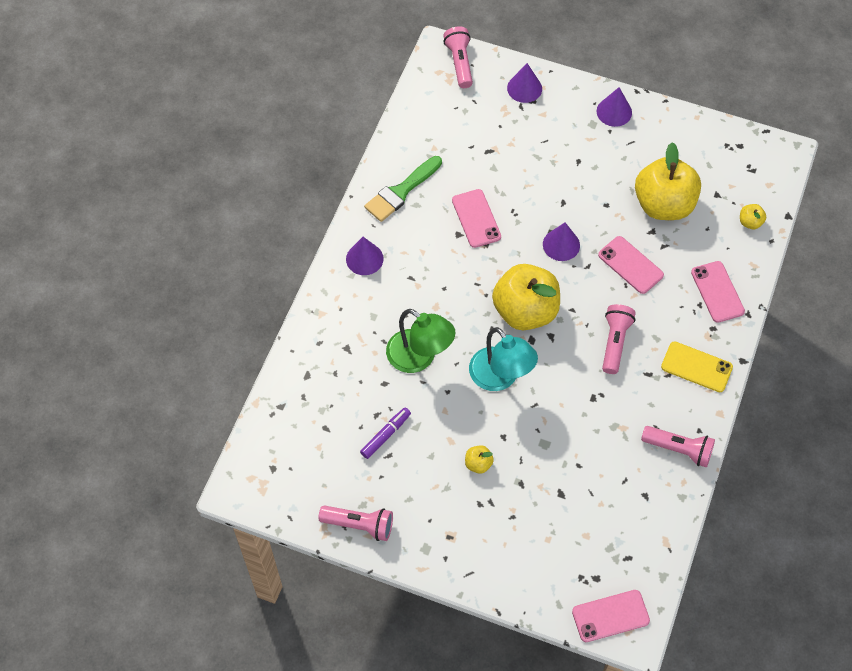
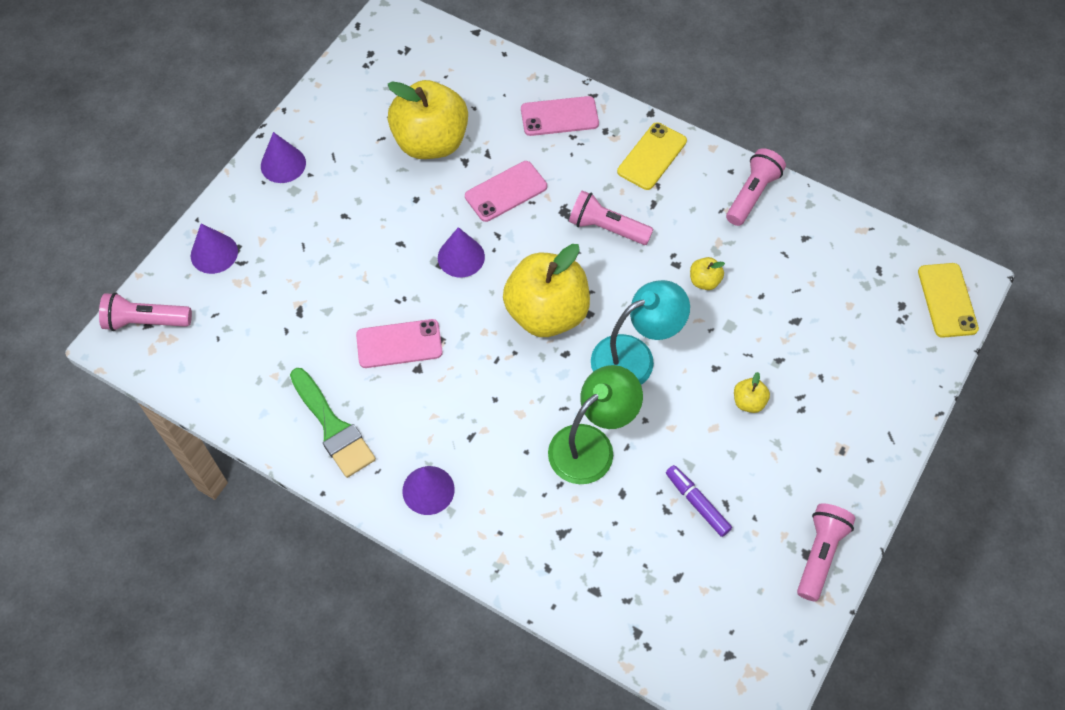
camera: 80 degrees left, 0 degrees up
pink phone [572,590,650,642] -> yellow phone [918,263,979,338]
yellow apple [740,204,766,229] -> yellow apple moved to [690,257,725,290]

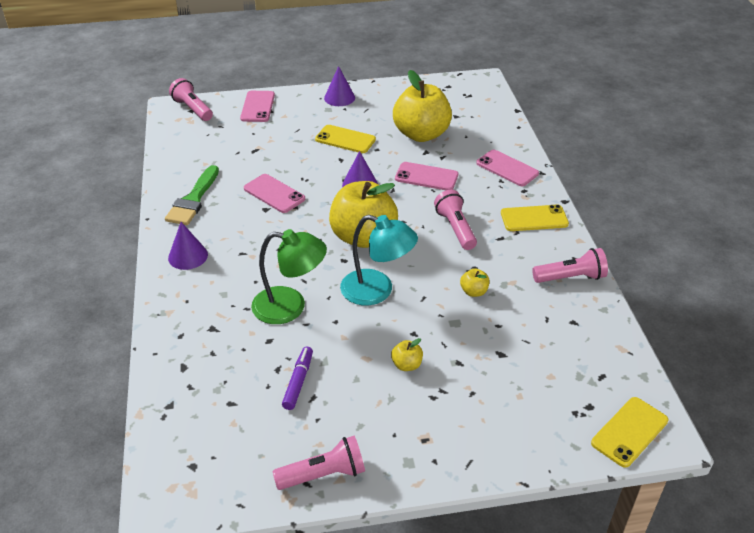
camera: 50 degrees right, 20 degrees down
purple cone [191,223,238,274] -> pink phone [240,91,275,122]
none -> yellow phone [315,125,376,153]

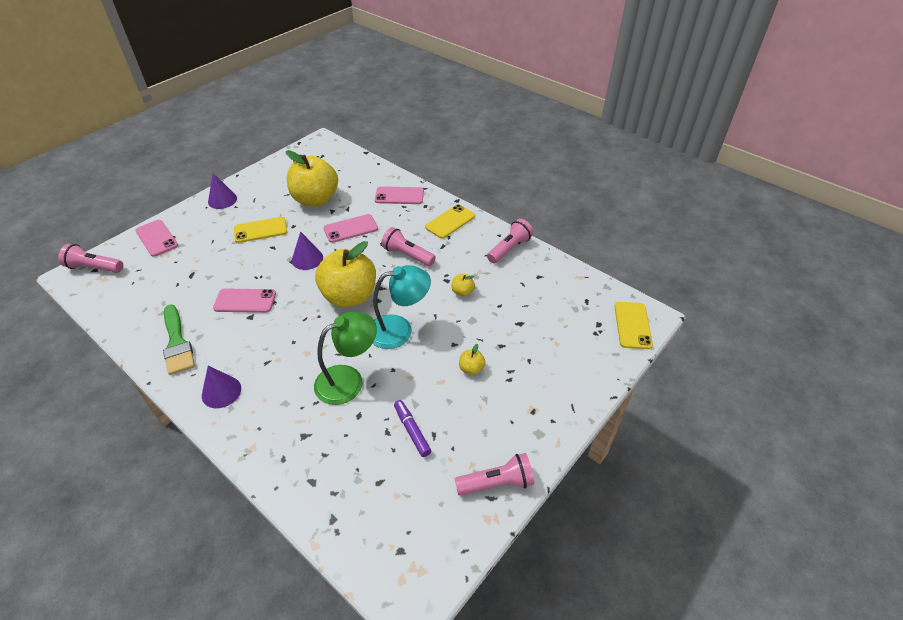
camera: 40 degrees left, 5 degrees up
pink flashlight [273,436,365,490] -> pink flashlight turned 45 degrees clockwise [455,453,534,496]

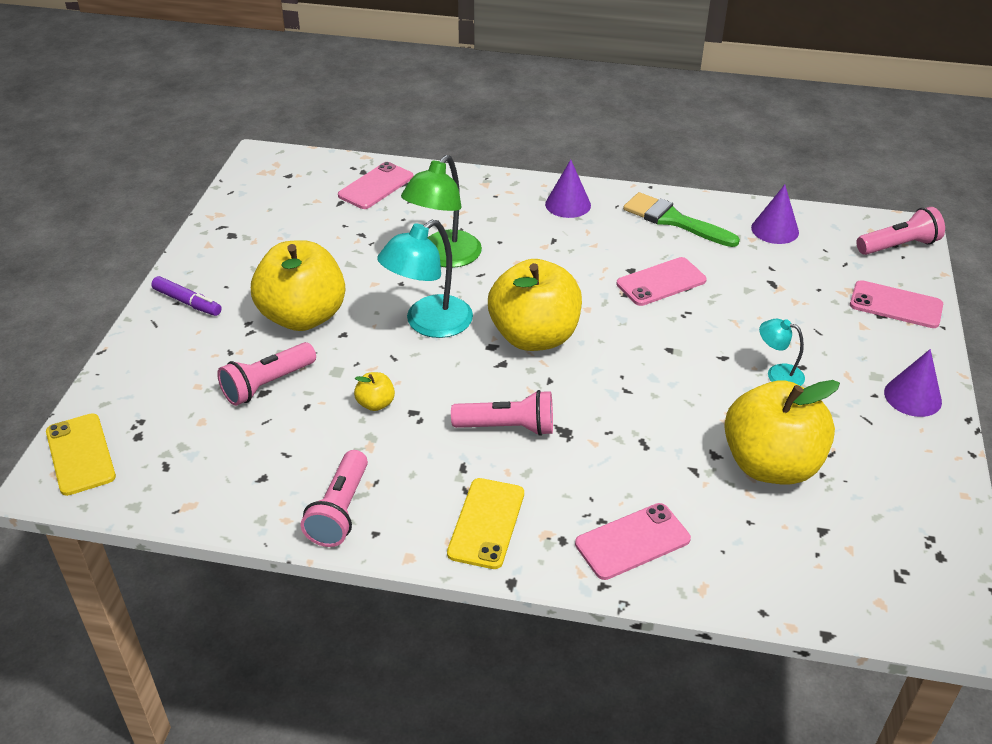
camera: 150 degrees right, 5 degrees down
yellow phone [234,217,287,243] -> turquoise lamp [759,319,805,386]
purple cone [292,231,323,270] -> purple cone moved to [751,185,799,244]
pink phone [324,214,378,243] -> pink phone moved to [338,162,413,209]
purple marker [394,400,431,457] -> purple marker moved to [151,276,222,316]
pink flashlight [455,453,534,496] -> pink flashlight moved to [217,342,316,406]
yellow apple [459,344,486,375] -> yellow apple [251,240,345,331], size x2.49

